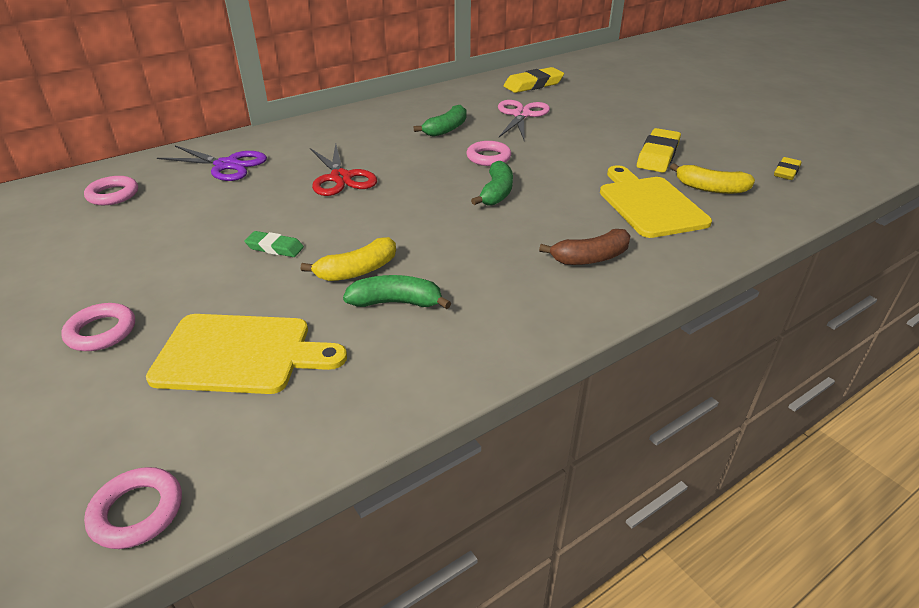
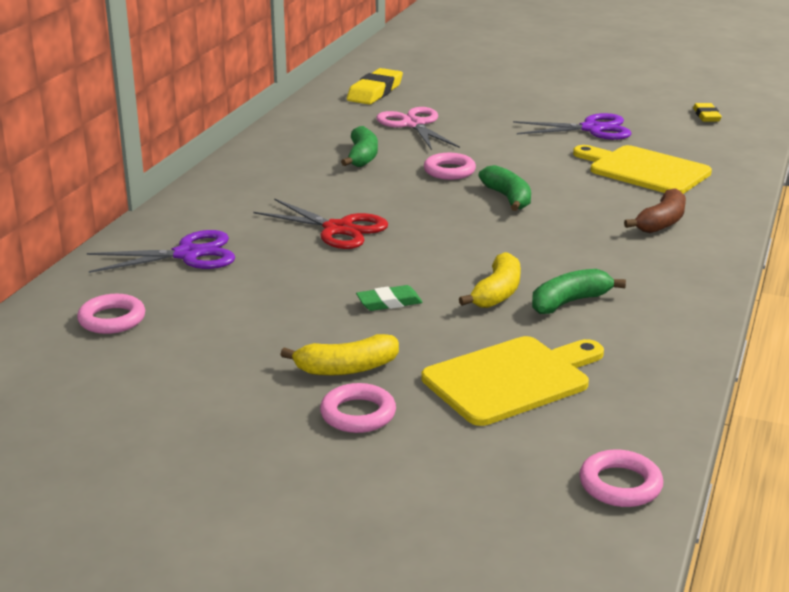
camera: 35 degrees left, 10 degrees down
yellow eraser [637,128,681,173] -> purple scissors [513,113,632,140]
yellow banana [670,163,755,194] -> yellow banana moved to [280,334,399,376]

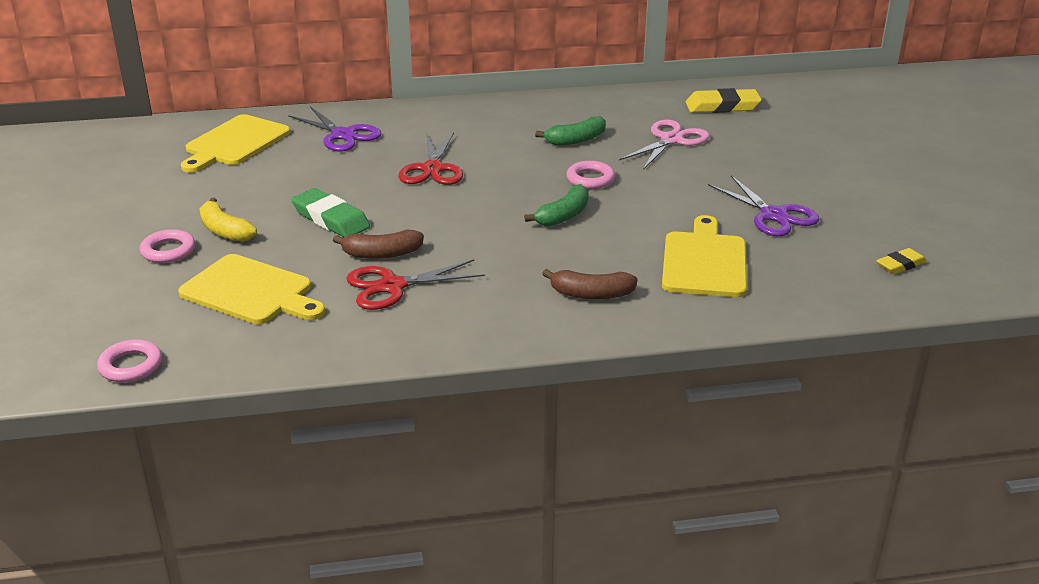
camera: 60 degrees right, 5 degrees up
pink ring [77,294,145,334] -> yellow cutting board [181,114,290,173]
green eraser [356,285,423,311] -> green eraser [291,188,370,238], size x1.69
yellow banana [459,252,521,308] -> brown banana [333,230,424,259]
green banana [532,269,626,314] -> red scissors [346,259,485,310]

